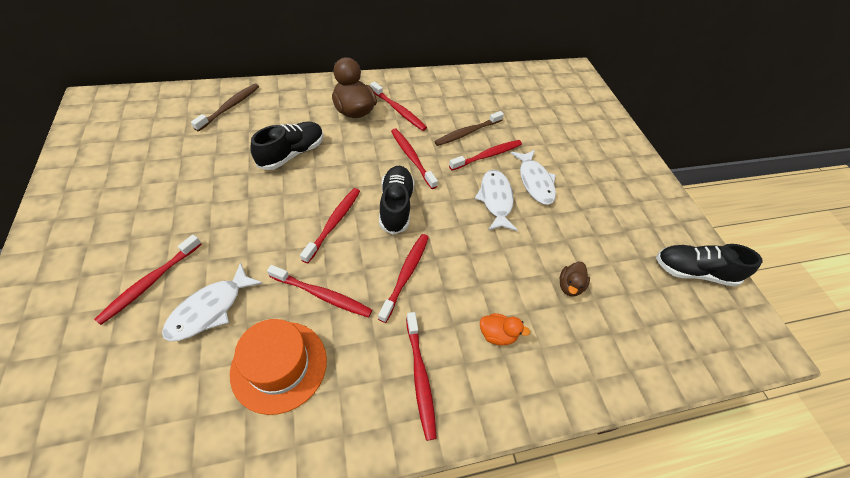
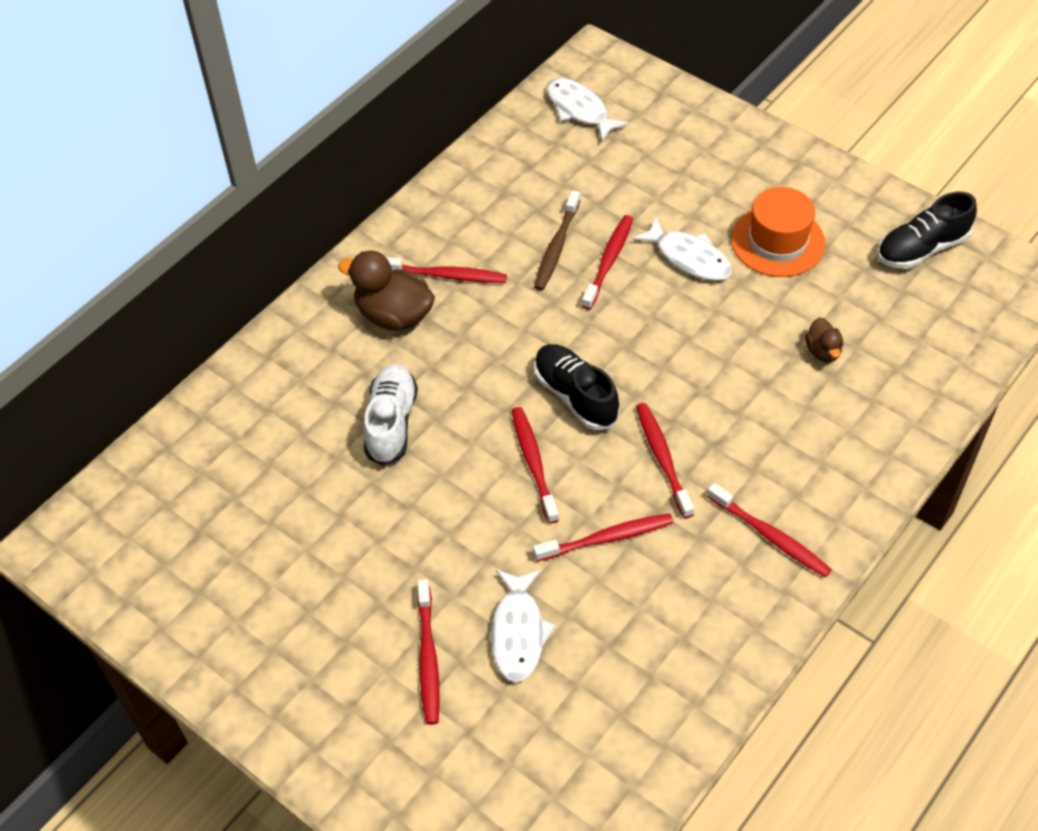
camera: 30 degrees left, 0 degrees up
brown toothbrush [191,83,259,131] -> none
orange hat [230,319,327,415] -> orange hat moved to [731,187,826,277]
black shoe [250,121,323,170] -> white shoe [363,364,418,466]
red toothbrush [391,129,438,189] -> none
white fish [475,170,518,231] -> white fish moved to [546,78,629,141]
orange duck [480,313,530,346] -> none

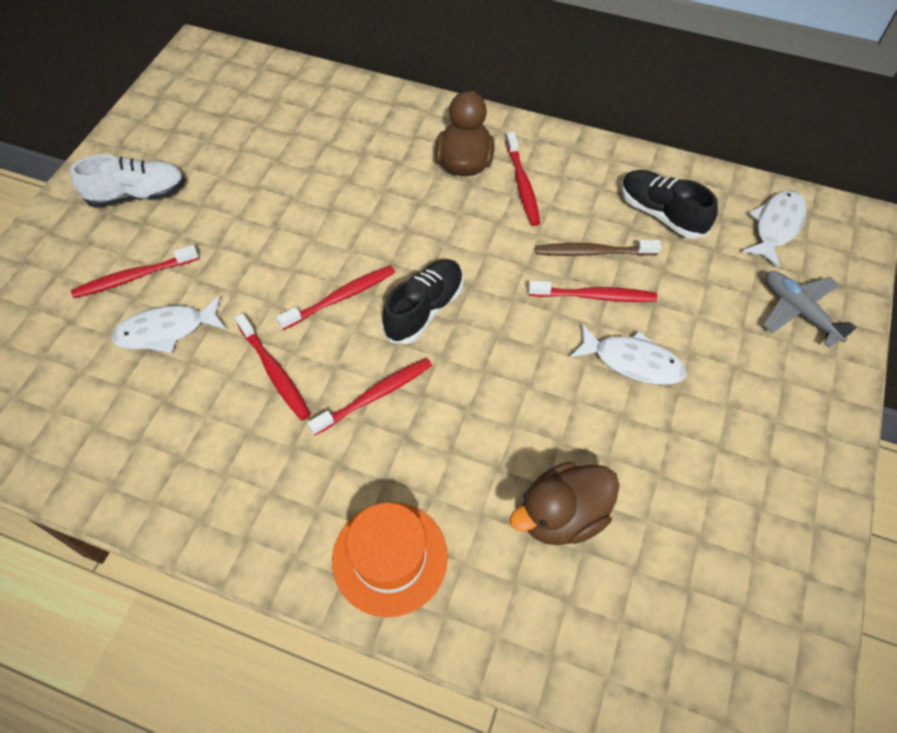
camera: 70 degrees right, 5 degrees up
white shoe [363,364,418,466] -> white shoe moved to [70,154,185,208]
white fish [632,216,732,281] -> white fish turned 90 degrees counterclockwise [570,324,687,385]
red toothbrush [707,483,832,577] -> none
orange hat [731,187,826,277] -> orange hat moved to [332,502,448,617]
brown duck [805,317,843,362] -> brown duck [510,462,619,545], size x1.88
black shoe [877,192,977,269] -> black shoe moved to [621,170,718,239]
none -> grey plane [763,271,857,348]

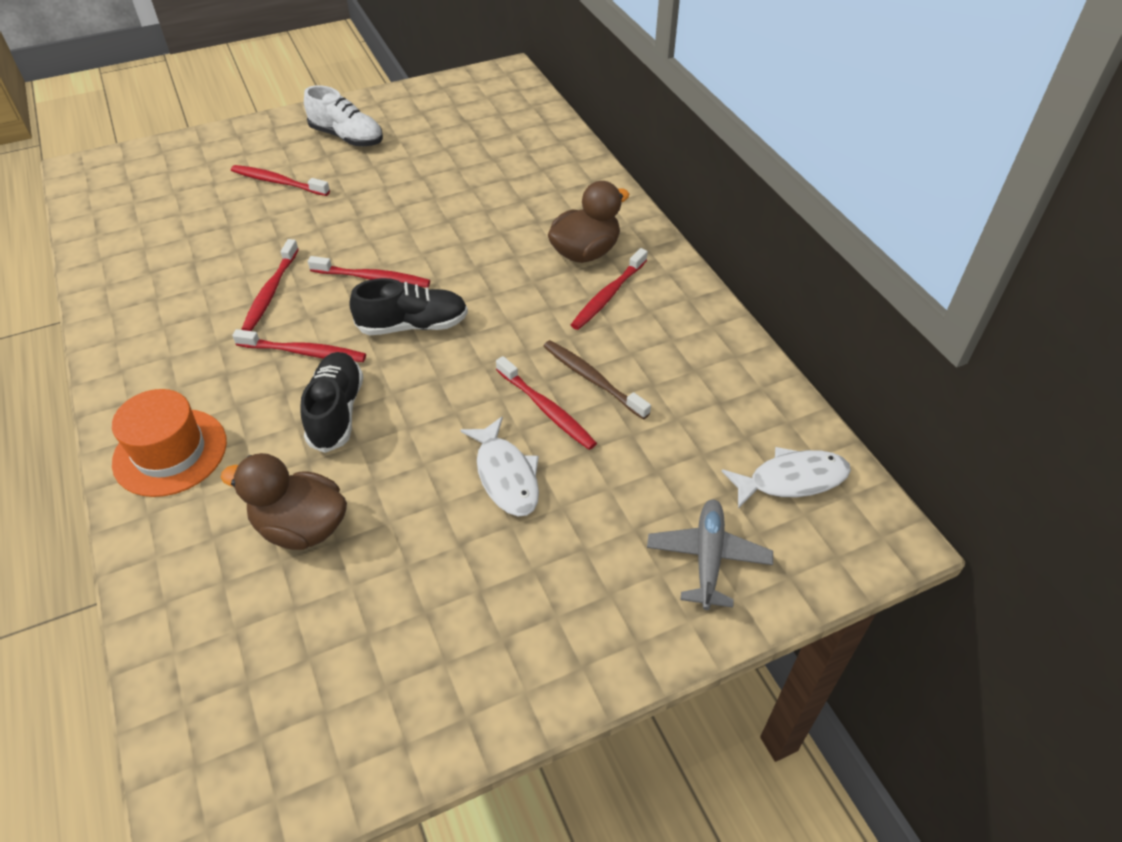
camera: 45 degrees right, 10 degrees down
white fish [111,296,226,353] -> none
black shoe [621,170,718,239] -> black shoe moved to [301,352,363,453]

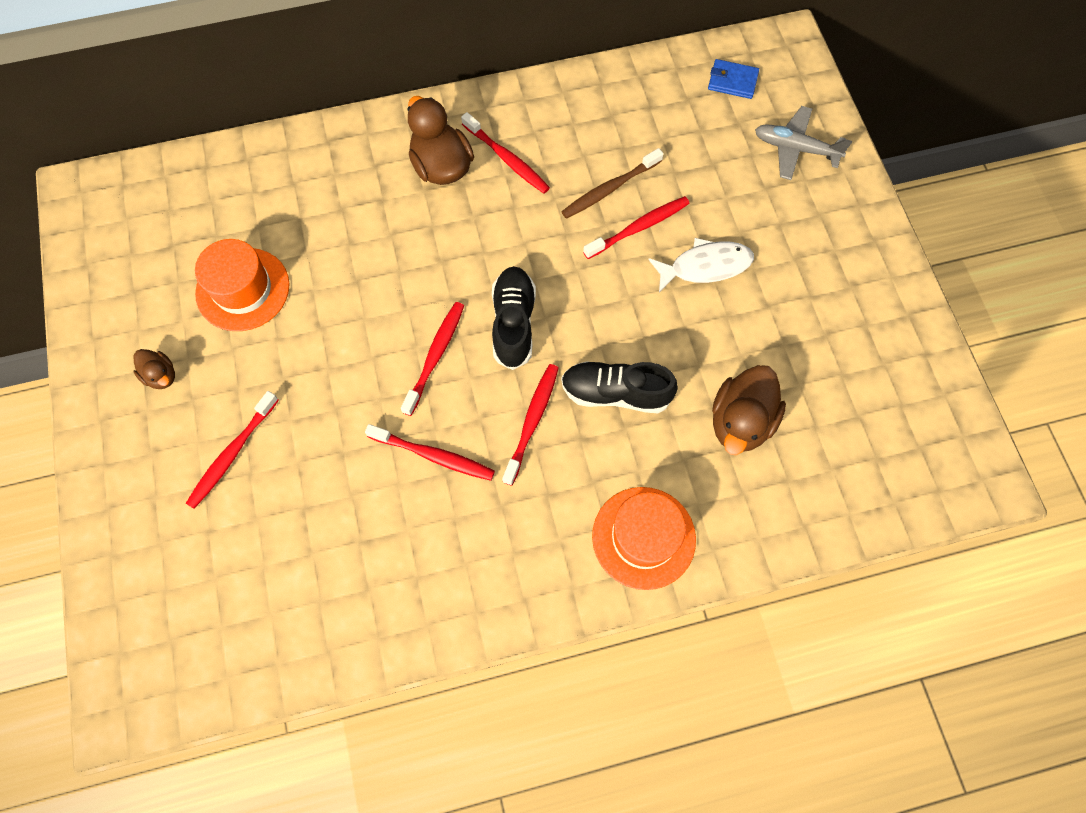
camera: 80 degrees left, 20 degrees up
white shoe [304,85,383,146] -> brown duck [134,349,175,389]
white fish [721,447,851,509] -> blue wallet [708,59,759,99]
none -> orange hat [195,239,290,331]

